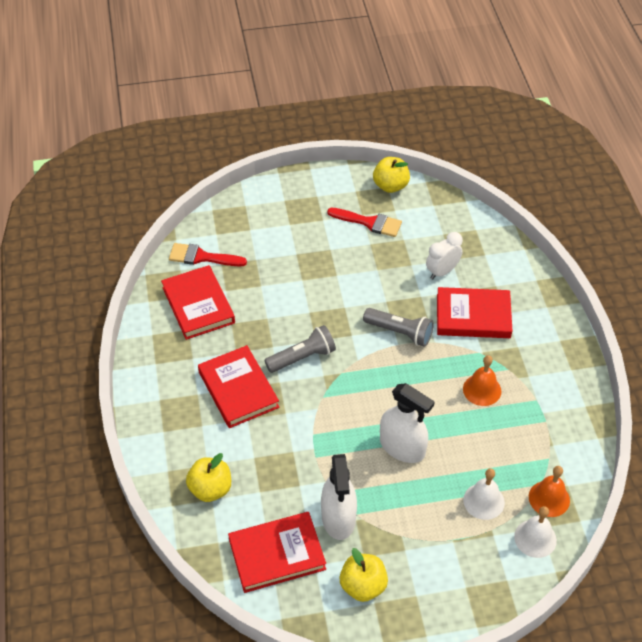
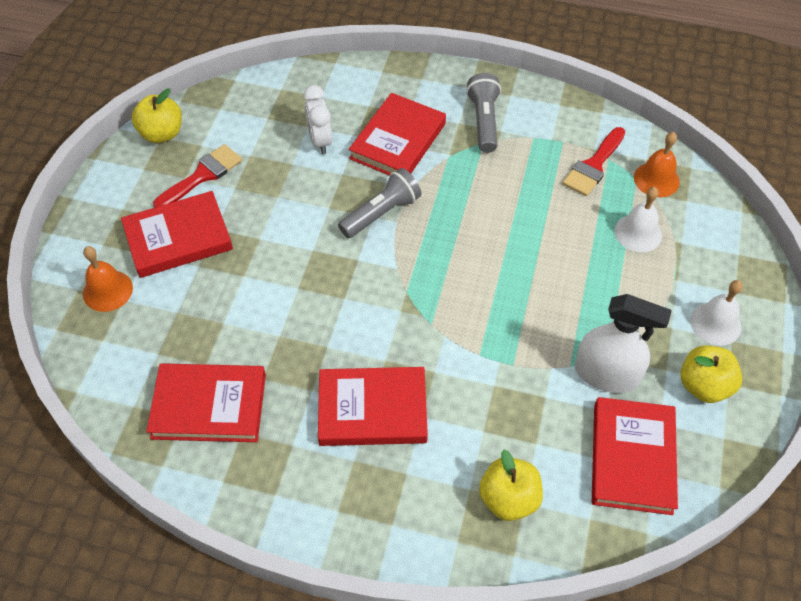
camera: 65 degrees left, 5 degrees up
red brush [169,243,247,266] -> red brush moved to [563,127,625,196]
grey flashlight [264,325,336,373] -> grey flashlight moved to [466,73,501,153]
white spray bottle [380,383,435,463] -> none
orange bell [463,355,501,406] -> orange bell moved to [83,246,133,312]
white bell [514,506,557,558] -> white bell moved to [690,280,743,346]
none -> red book [121,191,233,278]

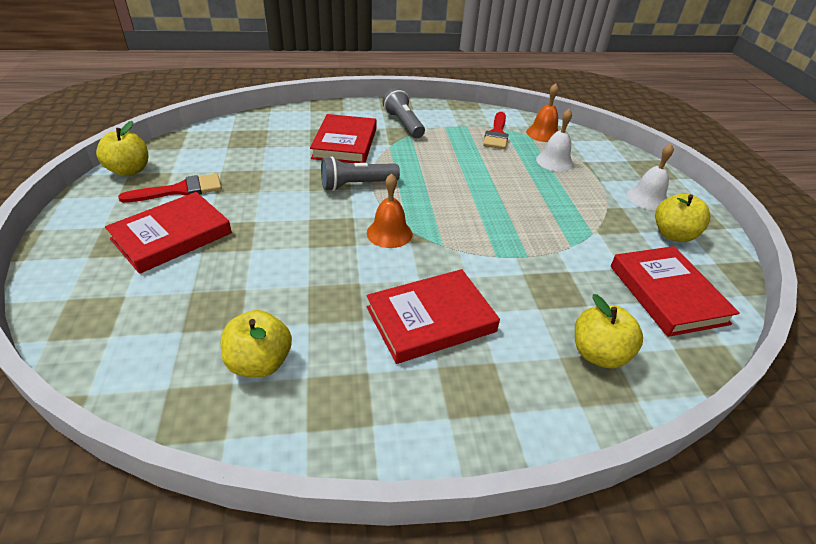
camera: 25 degrees left, 15 degrees down
orange bell [83,246,133,312] -> orange bell moved to [367,173,412,248]
red book [146,363,266,442] -> yellow apple [220,310,292,377]
red brush [153,144,242,208] -> red brush turned 45 degrees clockwise [119,174,222,203]
white clock [303,85,332,154] -> none
grey flashlight [338,168,421,238] -> grey flashlight turned 135 degrees counterclockwise [321,156,400,191]
white spray bottle [575,294,672,393] -> none

